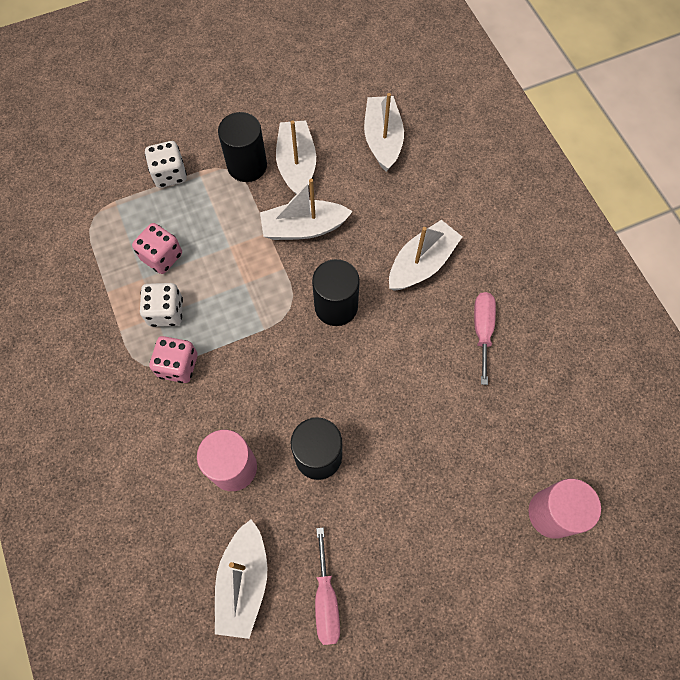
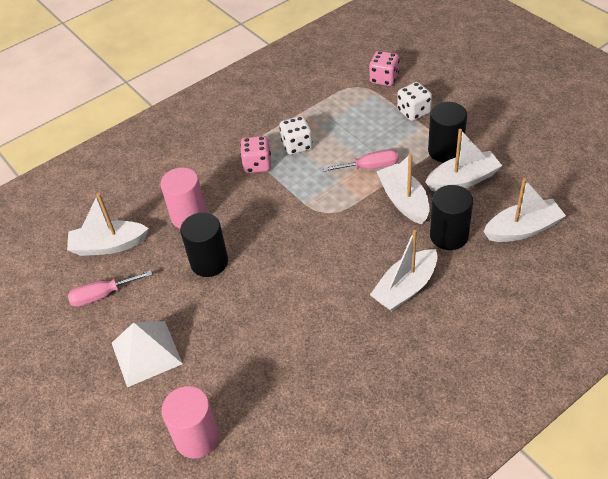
camera: 80 degrees right, 20 degrees down
pink dice [132,223,182,274] -> pink dice moved to [369,51,400,86]
black cylinder [312,259,360,326] -> black cylinder moved to [430,185,473,250]
white boat [389,220,462,291] -> white boat turned 105 degrees clockwise [370,230,437,311]
pink screwdriver [474,292,496,385] -> pink screwdriver moved to [323,149,399,172]
none -> white pyramid [112,321,183,387]

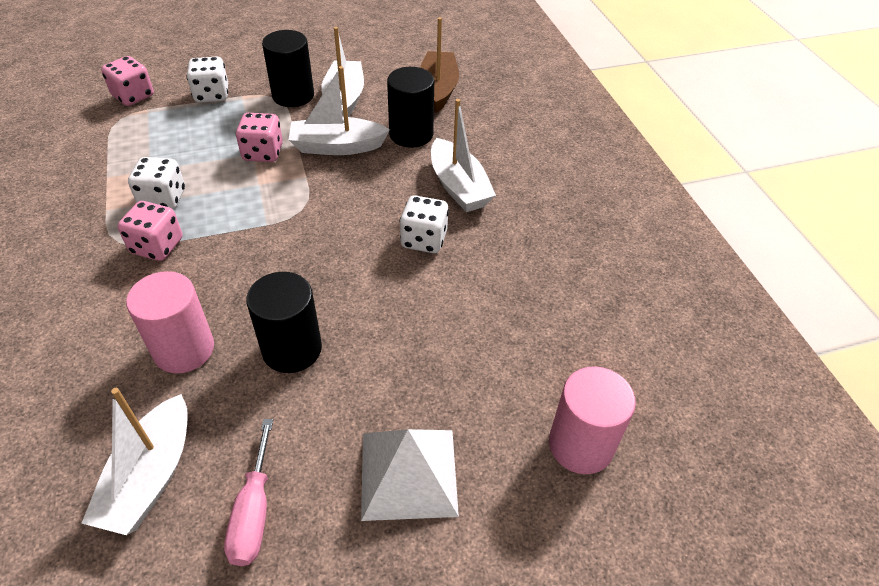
camera: 75 degrees left, 0 degrees up
pink screwdriver [323,149,399,172] -> pink dice [236,113,283,162]
white boat [483,178,566,242] -> brown boat [420,17,459,113]
none -> white dice [400,195,449,253]

